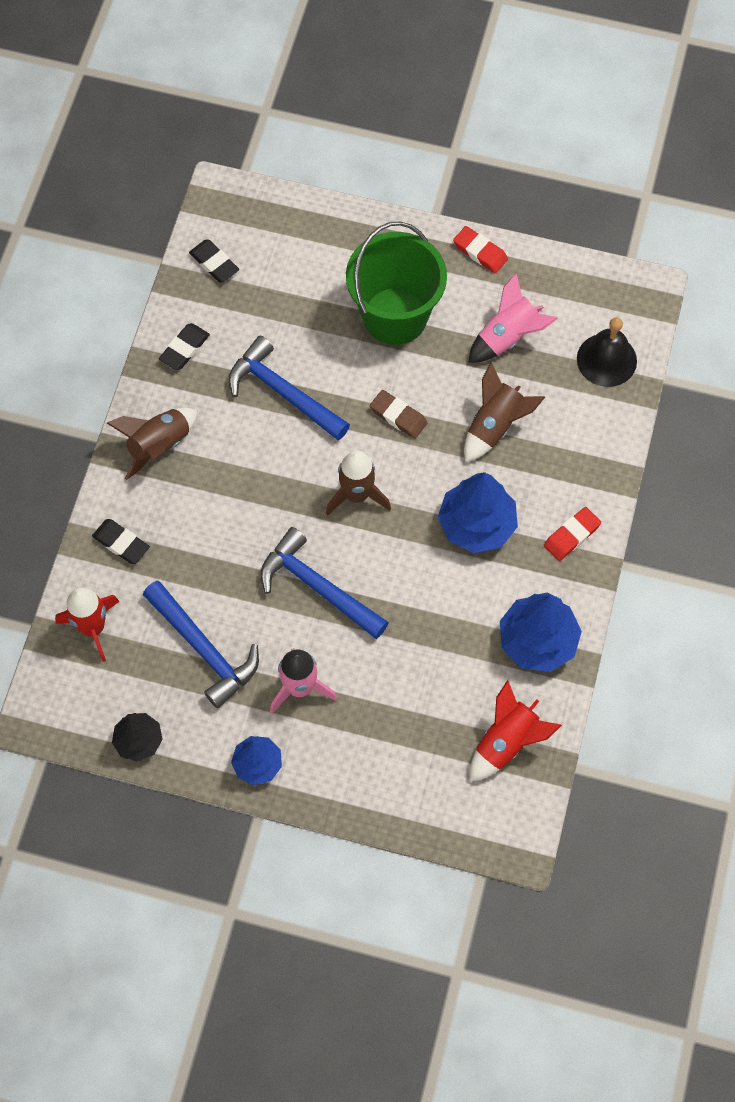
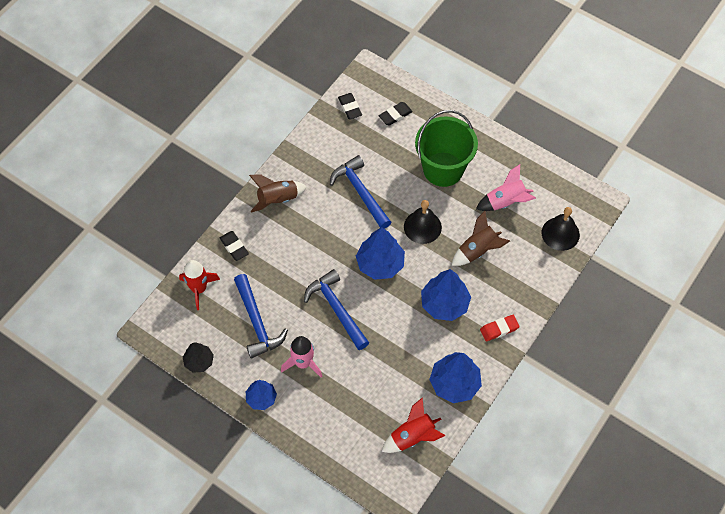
camera: 20 degrees right, 5 degrees down
black eraser [159,323,210,370] -> black eraser moved to [379,102,413,125]
brown rocket [326,451,391,515] -> blue tree [356,227,405,280]
brown eraser [370,390,428,439] -> black bell [404,200,442,244]
red eraser [453,226,508,273] -> none

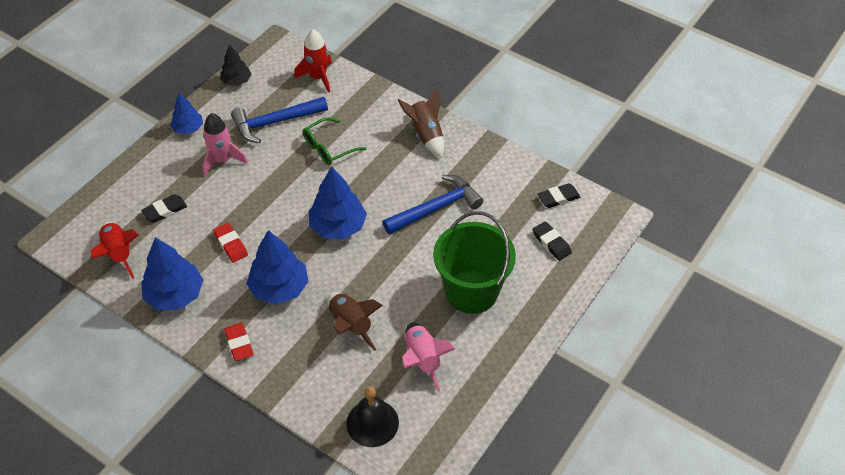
camera: 90 degrees right, 10 degrees down
black eraser [220,231,249,261] -> black eraser moved to [141,194,187,223]
blue hammer [304,269,369,350] -> none
black bell [404,200,442,244] -> none
none -> red eraser [213,223,248,263]
none -> green glasses [303,117,366,165]

